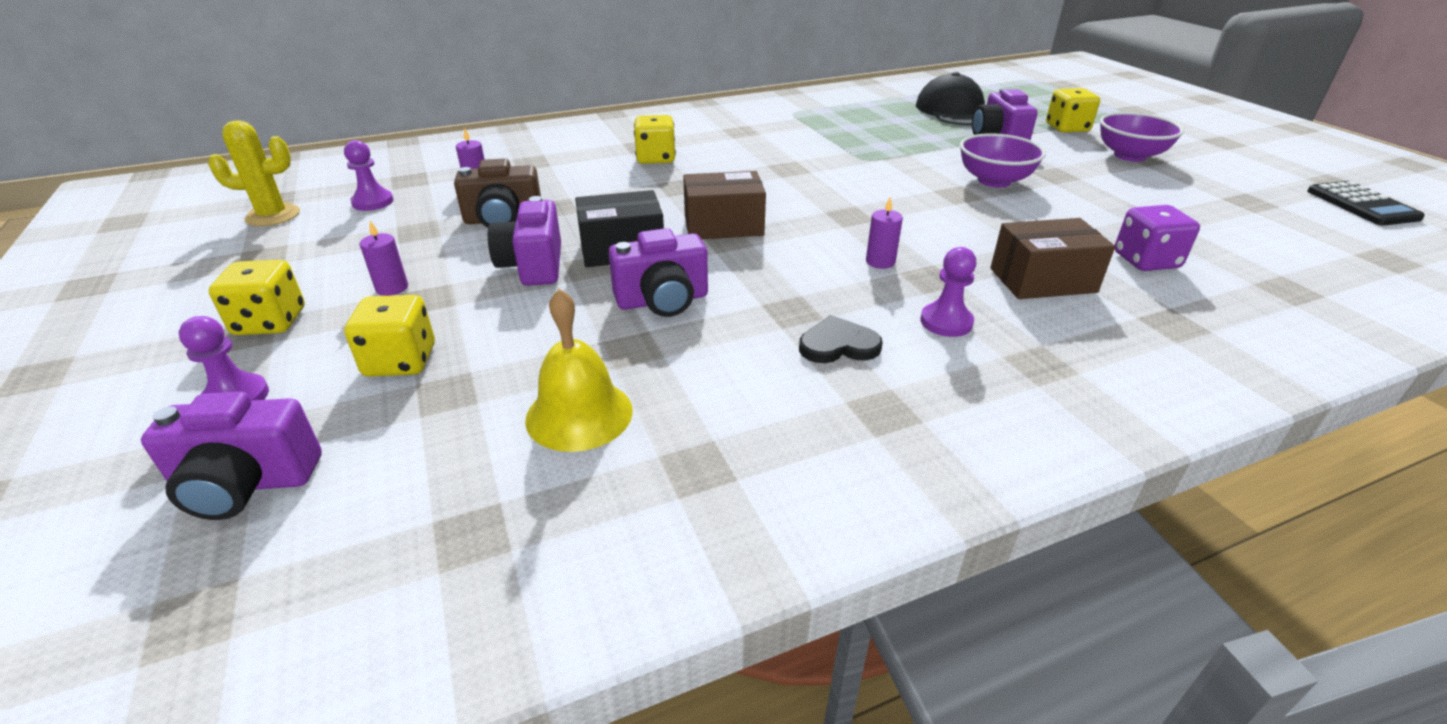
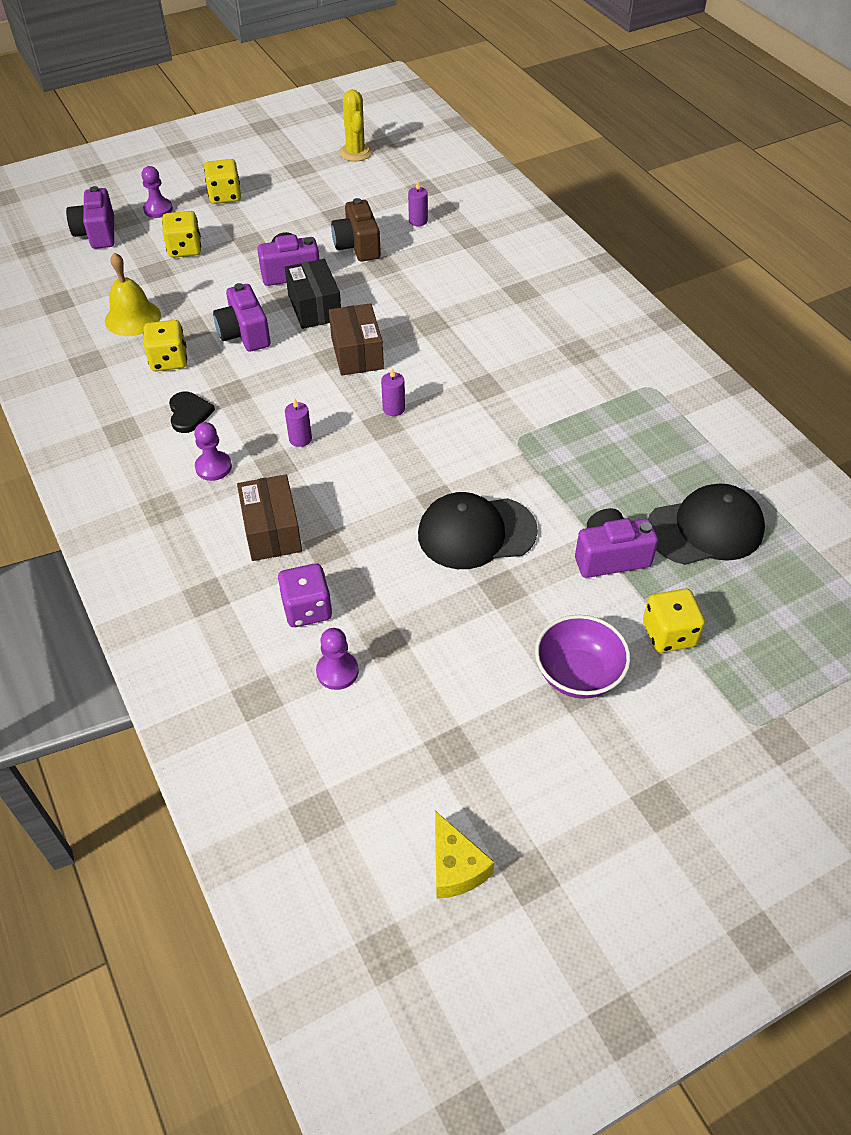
camera: 85 degrees right, 15 degrees up
purple pawn [344,140,393,211] -> purple pawn moved to [316,628,358,690]
purple candle [359,221,408,296] -> purple candle moved to [381,368,405,416]
yellow dice [634,115,676,164] -> yellow dice moved to [143,320,187,371]
purple bowl [960,133,1046,188] -> black cap [418,492,538,569]
black calculator [1307,181,1425,226] -> yellow cheese [435,811,495,899]

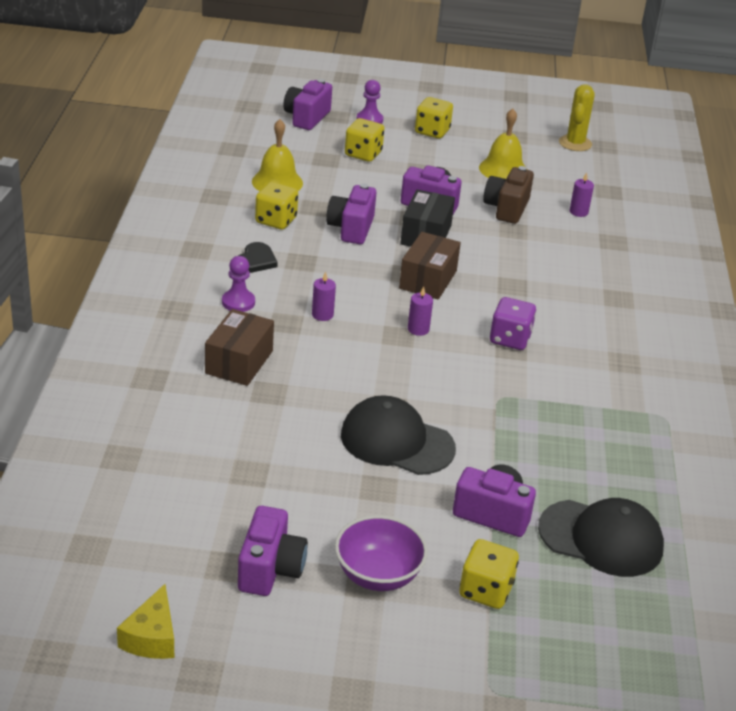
camera: 30 degrees right, 15 degrees down
purple dice [278,563,332,627] -> purple dice moved to [490,297,536,350]
purple pawn [316,628,358,690] -> none
none -> purple camera [238,506,308,596]
none -> yellow bell [479,109,525,179]

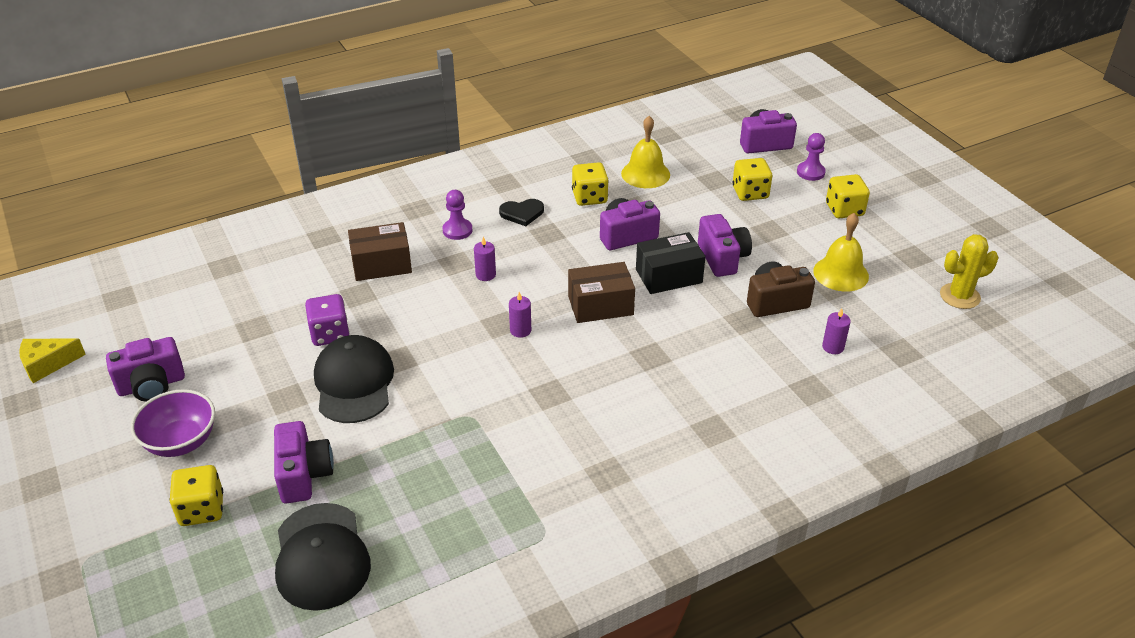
camera: 60 degrees right, 5 degrees up
purple dice [490,297,536,350] -> purple dice moved to [305,294,350,346]

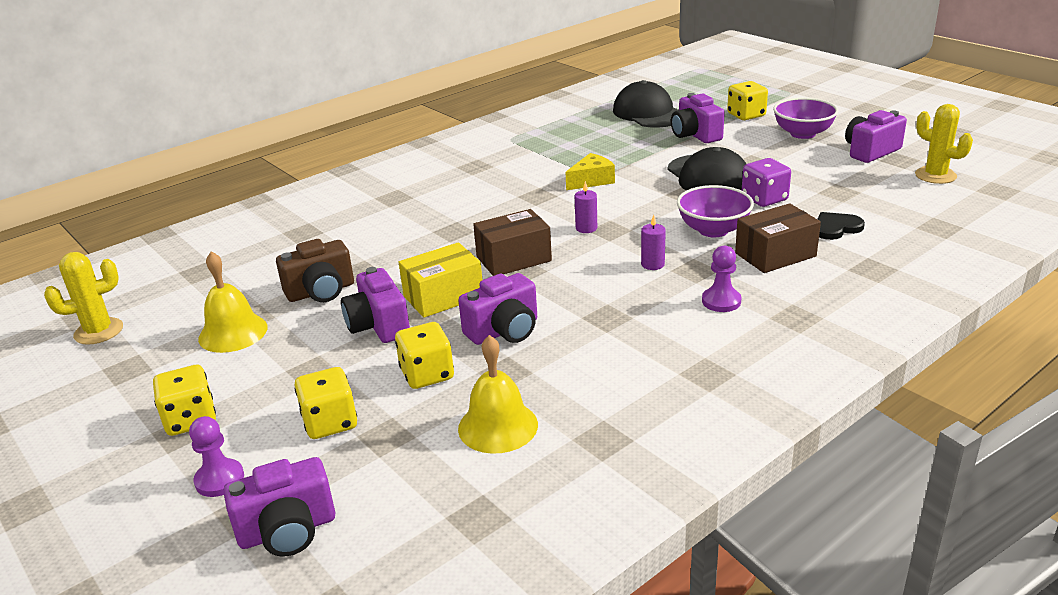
camera: 170 degrees right, 10 degrees down
yellow cheese [19,338,86,383] -> yellow cheese moved to [565,153,615,190]
black heart [499,199,544,226] -> black heart moved to [817,212,865,240]
yellow dice [572,162,609,206] -> yellow dice moved to [395,322,454,389]
black box [636,232,705,294] -> yellow box [399,242,482,318]
purple candle [822,308,851,354] -> none
none -> purple bowl [677,185,754,237]
none -> yellow cactus [915,104,973,184]

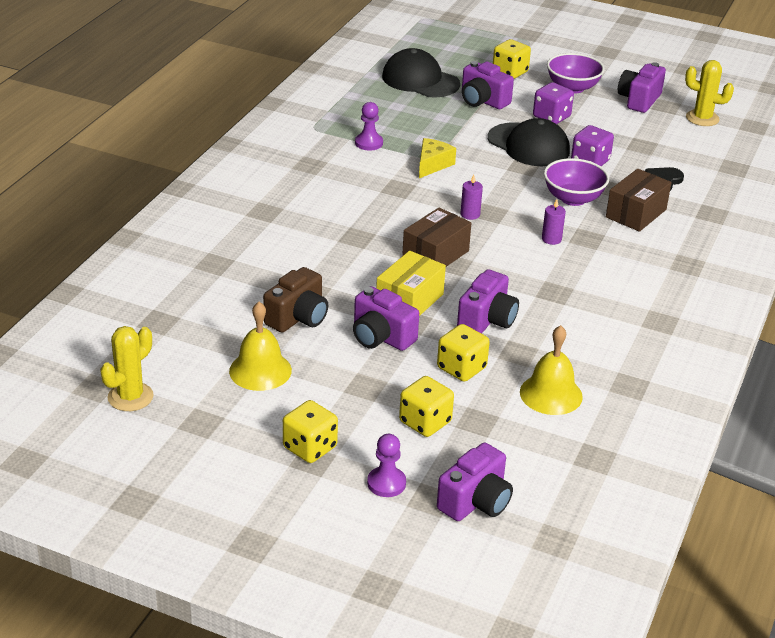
camera: 30 degrees left, 5 degrees up
purple pawn [702,246,741,312] -> purple pawn moved to [355,102,383,151]
none -> purple dice [533,82,574,124]

